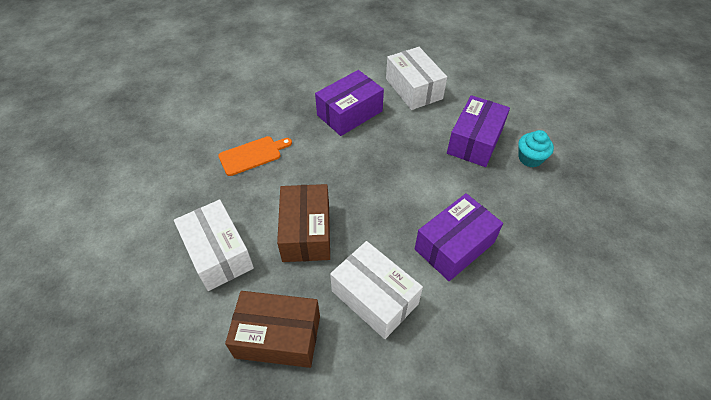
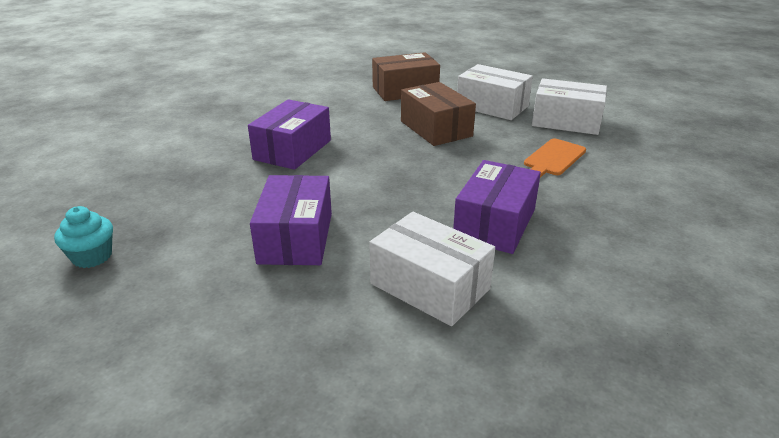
camera: 155 degrees right, 20 degrees down
white box [330,241,423,339] -> white box moved to [532,78,607,135]
turquoise cupcake [518,130,554,167] -> turquoise cupcake moved to [54,206,113,268]

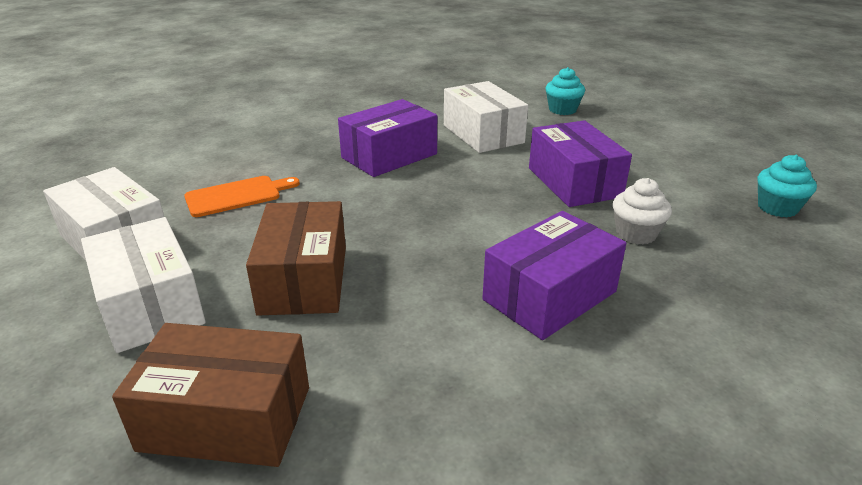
camera: 155 degrees left, 0 degrees up
purple box [250,175,332,265] -> purple box turned 45 degrees counterclockwise [529,120,632,207]
none -> turquoise cupcake [545,67,585,115]
none -> white cupcake [613,178,672,244]

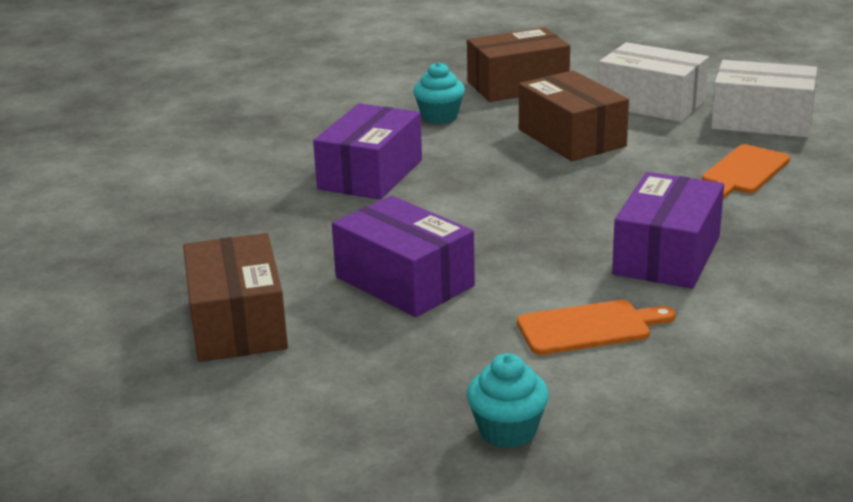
camera: 155 degrees right, 5 degrees down
white box [444,81,528,153] -> orange cutting board [517,300,676,355]
white cupcake [613,178,672,244] -> none
turquoise cupcake [758,155,817,217] -> turquoise cupcake moved to [413,62,465,124]
none -> brown box [183,233,288,362]

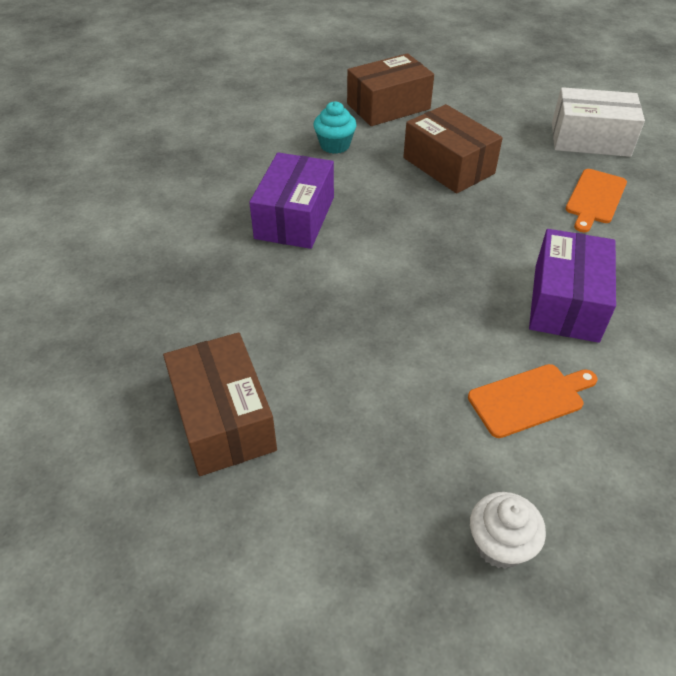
camera: 10 degrees left, 20 degrees up
purple box [332,196,475,317] -> none
turquoise cupcake [467,353,549,448] -> white cupcake [470,492,546,569]
white box [598,42,709,122] -> none

